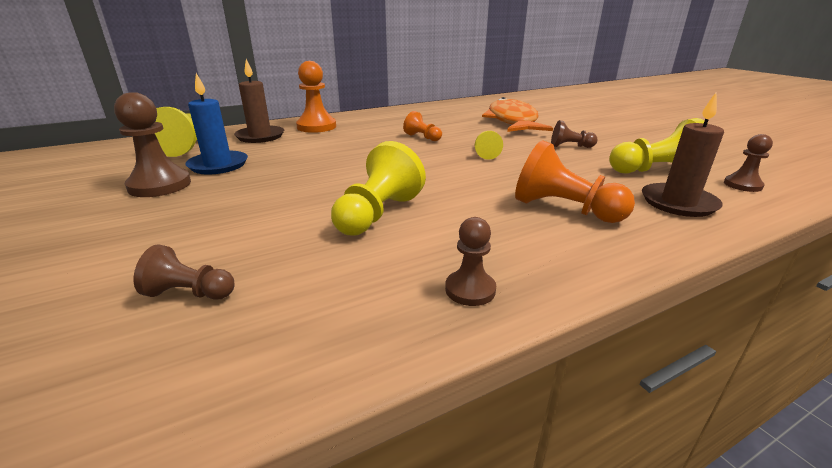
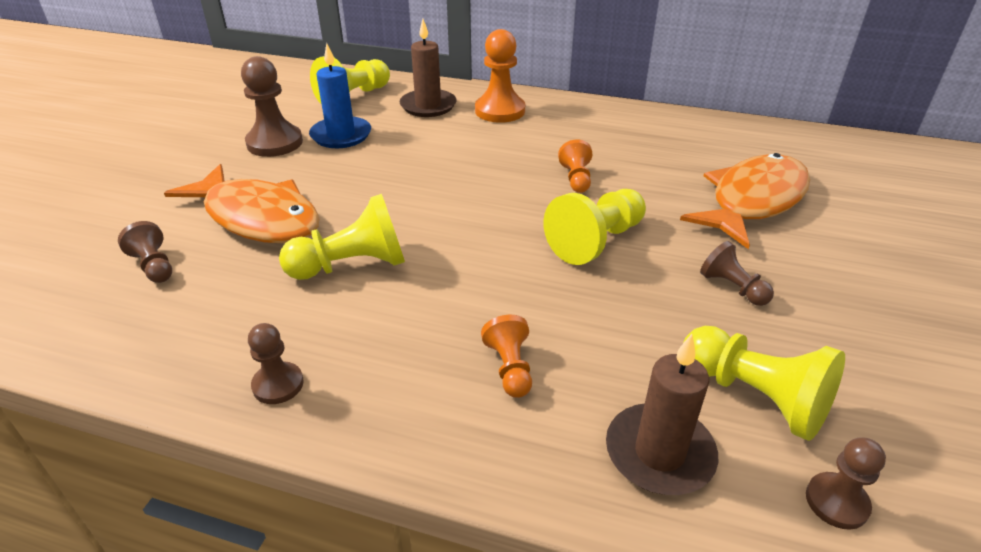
camera: 45 degrees right, 10 degrees up
yellow pawn [475,131,503,160] -> yellow pawn [544,189,646,265], size x1.74
orange pawn [515,141,635,223] -> orange pawn [481,315,532,398], size x0.57
none -> orange fish [164,164,320,243]

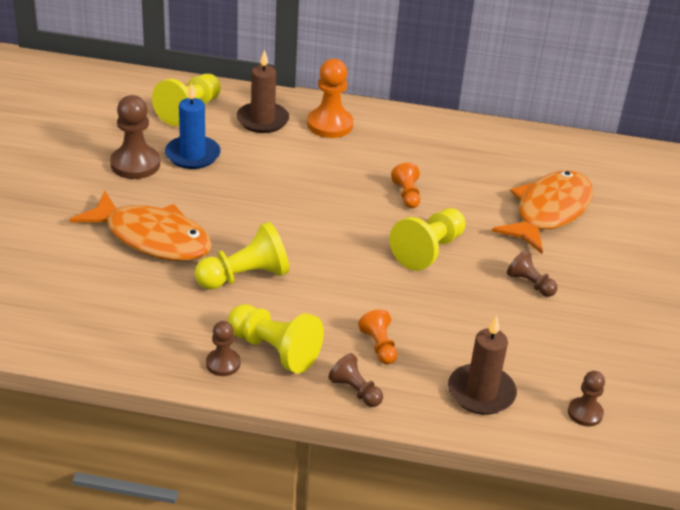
camera: 10 degrees left, 0 degrees up
brown pawn [118,221,172,283] -> brown pawn moved to [328,353,383,407]
yellow pawn [683,326,845,441] -> yellow pawn moved to [228,304,324,374]

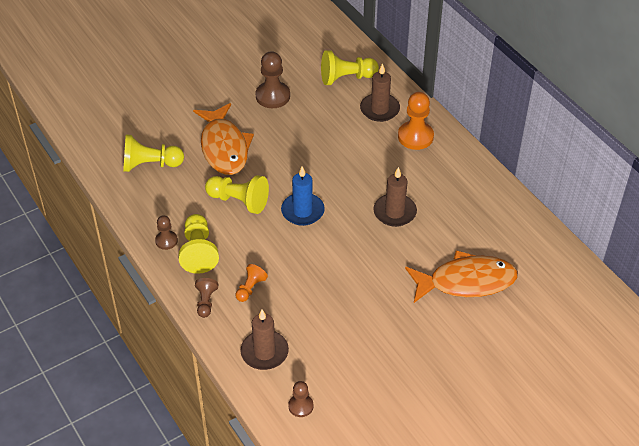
camera: 50 degrees right, 10 degrees up
blue candle [165,82,221,169] -> blue candle moved to [281,166,325,226]
yellow pawn [390,208,466,271] -> yellow pawn moved to [123,134,184,172]
orange pawn [391,163,420,208] -> brown candle [373,167,417,227]
brown pawn [507,250,558,297] -> none

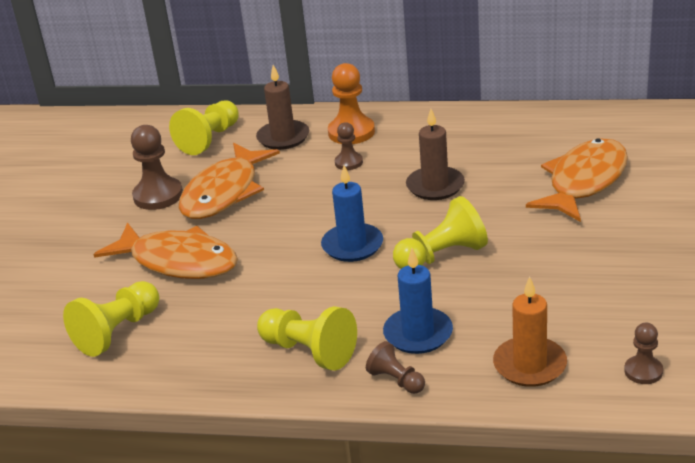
camera: 45 degrees left, 15 degrees down
brown pawn [155,215,178,250] -> brown pawn moved to [335,122,363,170]
yellow pawn [205,175,269,214] -> yellow pawn moved to [393,196,488,269]
orange pawn [235,264,268,302] -> blue candle [383,248,453,354]
brown candle [240,310,289,370] -> orange candle [493,276,567,387]
none -> orange fish [179,143,280,219]

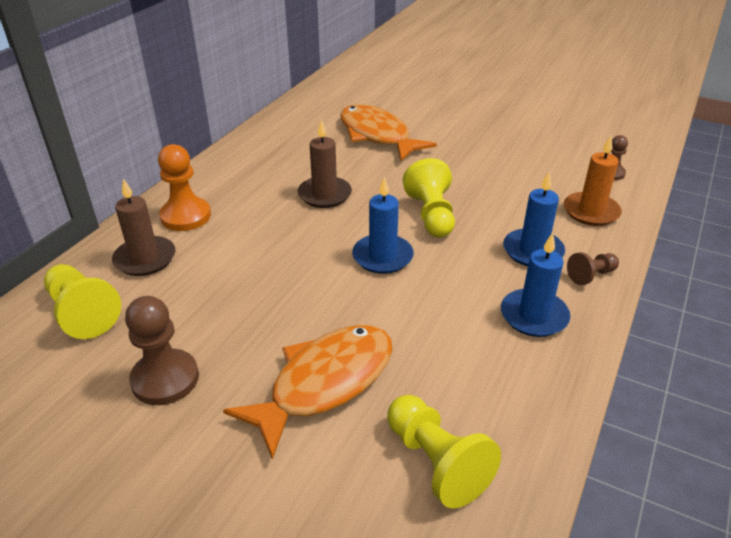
camera: 75 degrees left, 5 degrees up
orange fish [179,143,280,219] -> none
yellow pawn [257,306,357,370] -> blue candle [501,232,570,337]
brown pawn [335,122,363,170] -> none

